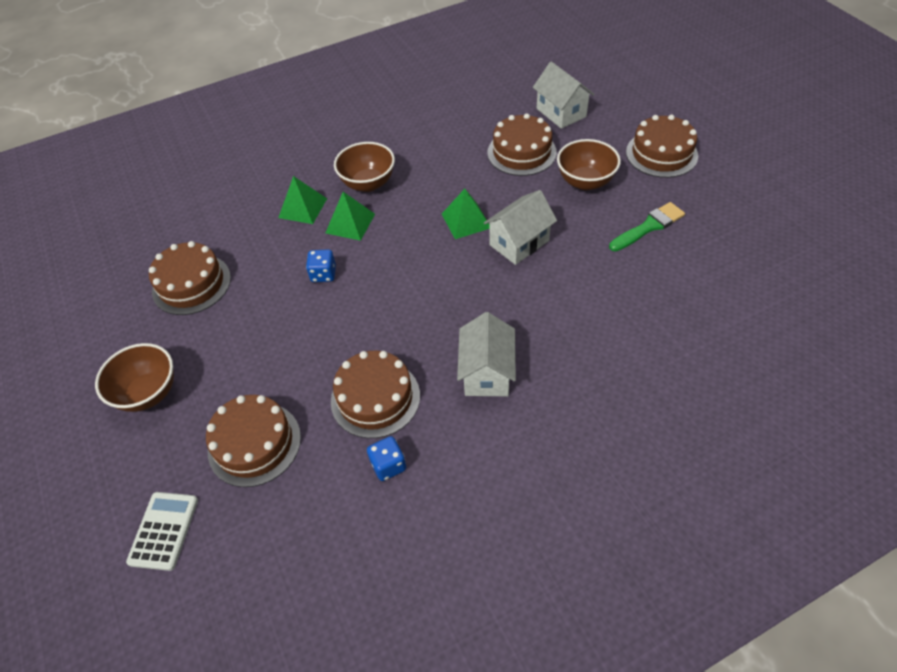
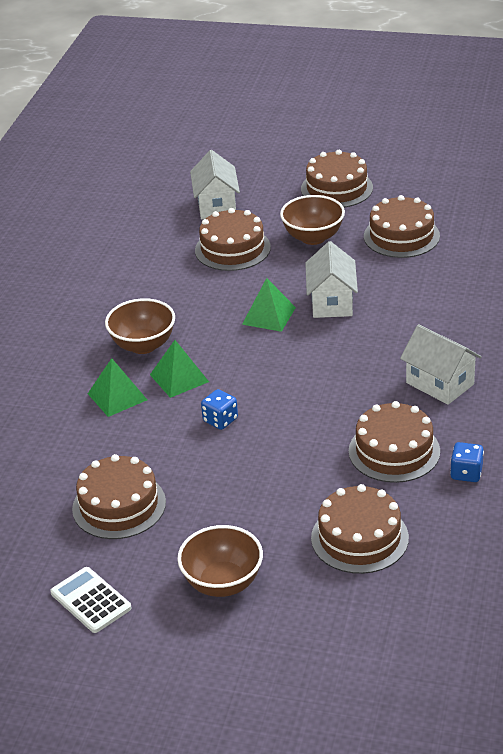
camera: 50 degrees left, 15 degrees down
white calculator [126,492,198,571] -> white calculator moved to [50,567,132,633]
white house [533,62,595,129] -> white house turned 75 degrees clockwise [190,150,240,219]
green brush [609,202,685,251] -> brown cake [364,195,440,258]

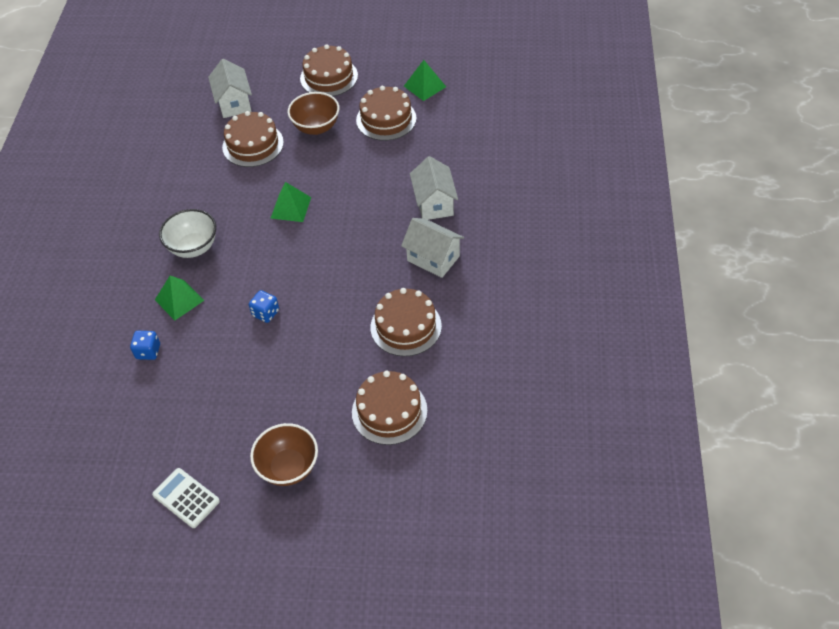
camera: 10 degrees left, 15 degrees up
brown cake [72,454,166,539] -> none
brown bowl [105,298,175,354] -> white bowl [159,209,216,258]
green pyramid [150,340,209,398] -> green pyramid moved to [404,60,446,101]
white house [305,241,358,318] -> white house moved to [410,156,458,220]
blue dice [450,442,484,482] -> blue dice moved to [130,331,160,360]

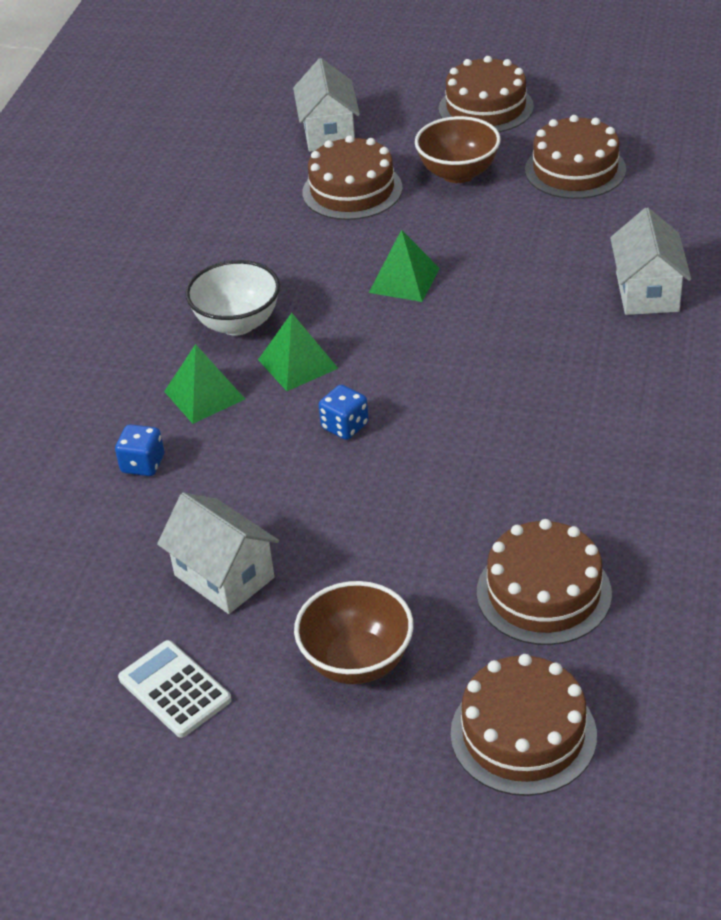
camera: 10 degrees right, 10 degrees down
brown cake [370,288,442,356] -> brown cake moved to [451,654,597,796]
white house [401,218,464,278] -> white house moved to [157,492,279,614]
green pyramid [404,60,446,101] -> green pyramid moved to [258,313,338,391]

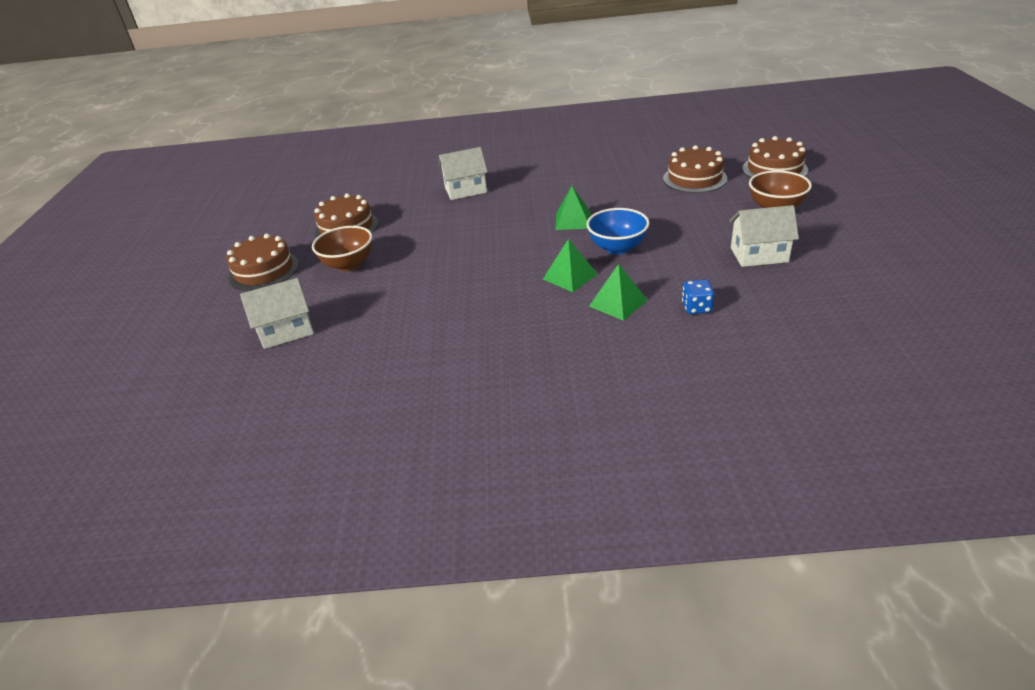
camera: 105 degrees left, 5 degrees down
white calculator [118,640,232,738] -> none
white house [157,492,279,614] -> white house turned 60 degrees clockwise [730,205,799,267]
white bowl [185,260,280,335] -> none
brown cake [302,135,403,220] -> none
blue dice [319,385,369,440] -> blue bowl [586,208,649,255]
green pyramid [369,229,440,302] -> green pyramid moved to [555,186,591,230]

